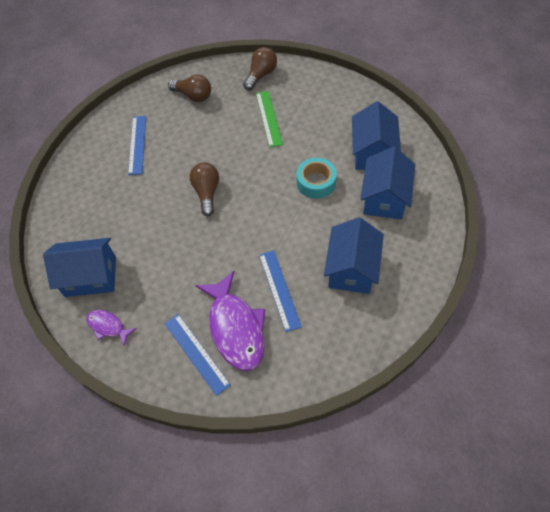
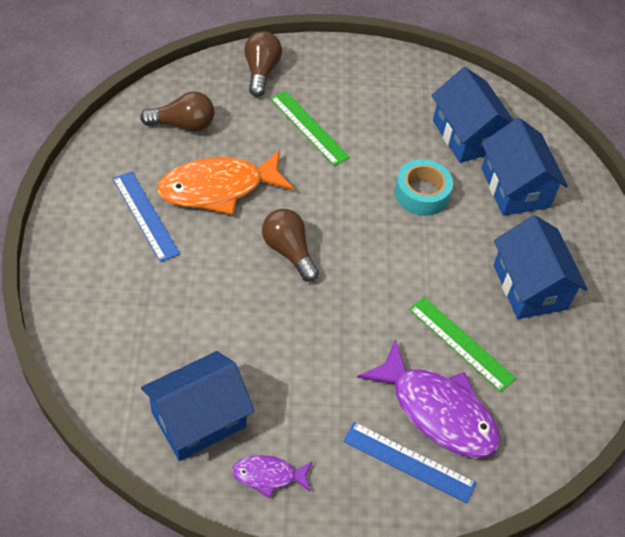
camera: 35 degrees left, 5 degrees down
blue ruler [259,250,302,332] -> green ruler [409,297,516,392]
none -> orange fish [157,150,294,215]

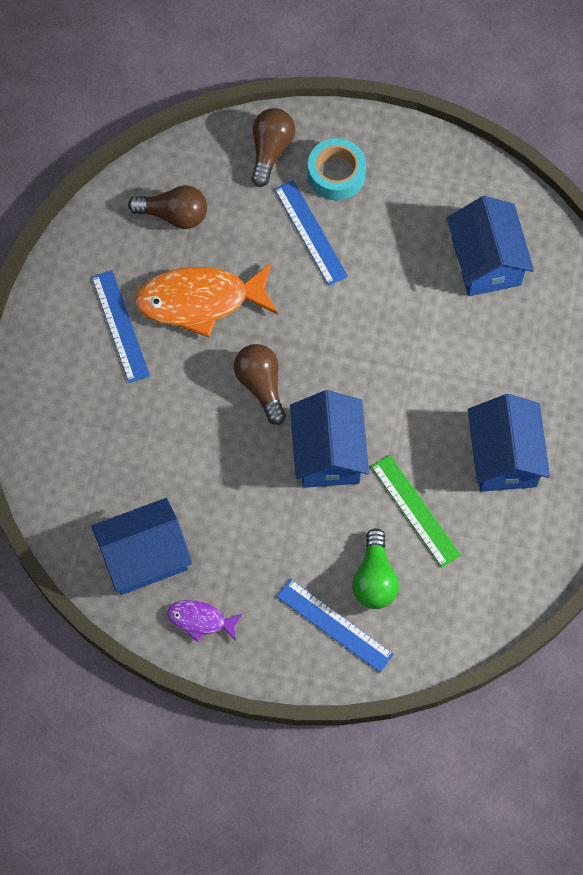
camera: 15 degrees right, 15 degrees up
green ruler [270,91,350,166] -> blue ruler [274,180,348,286]
purple fish [357,339,500,458] -> green light bulb [352,528,399,609]
turquoise tape [395,159,453,216] -> turquoise tape moved to [308,138,366,200]
blue house [482,118,568,216] -> blue house moved to [290,390,369,488]

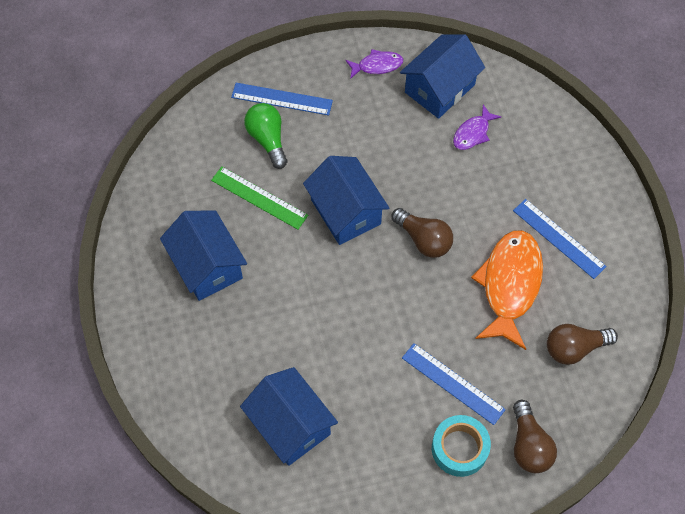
camera: 155 degrees right, 5 degrees down
orange fish [135,263,278,338] -> orange fish turned 45 degrees counterclockwise [471,230,543,350]
none -> purple fish [453,105,501,150]

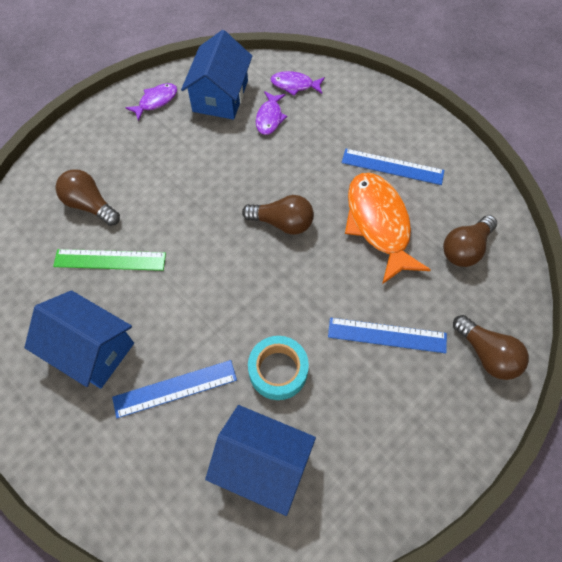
camera: 30 degrees left, 0 degrees up
blue ruler [231,83,333,115] -> blue ruler moved to [112,360,237,418]
green light bulb [244,103,287,169] -> brown light bulb [55,169,120,226]
blue house [303,156,389,245] -> none
turquoise tape [432,415,491,477] -> turquoise tape moved to [248,336,309,400]
none -> purple fish [270,71,325,96]

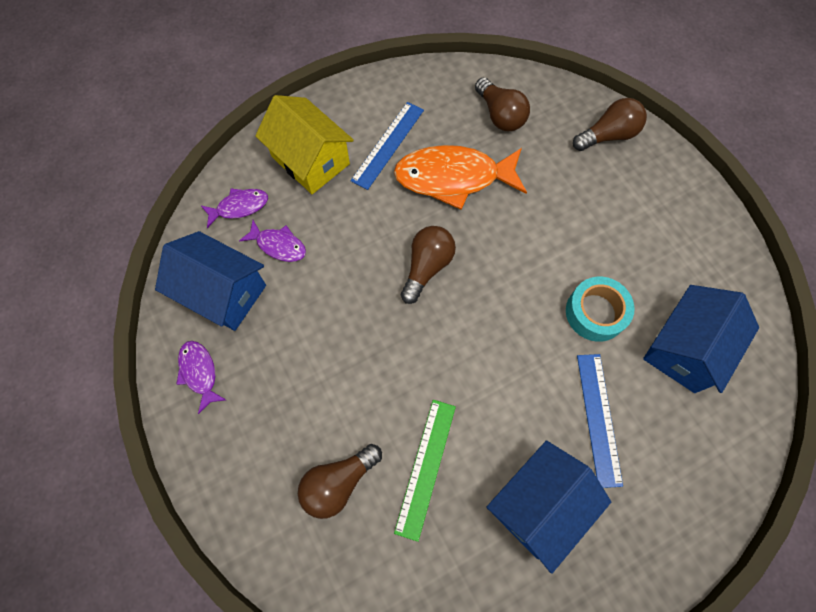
camera: 75 degrees left, 5 degrees up
purple fish [270,71,325,96] -> purple fish turned 135 degrees counterclockwise [201,189,268,228]
blue ruler [328,318,447,353] -> none
none -> yellow house [255,95,354,194]

